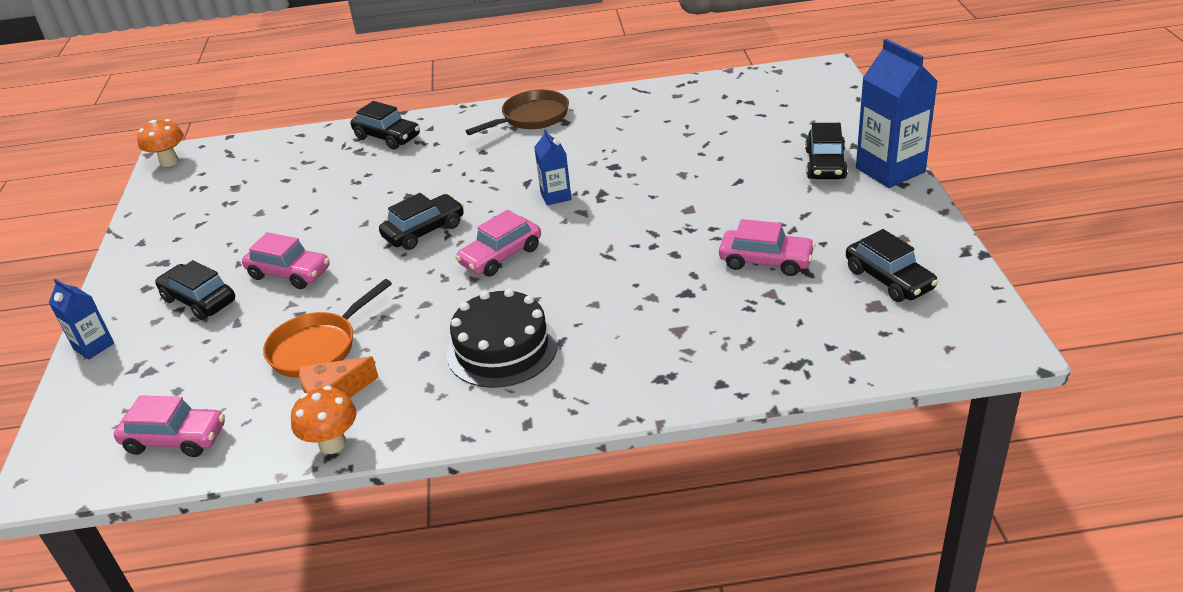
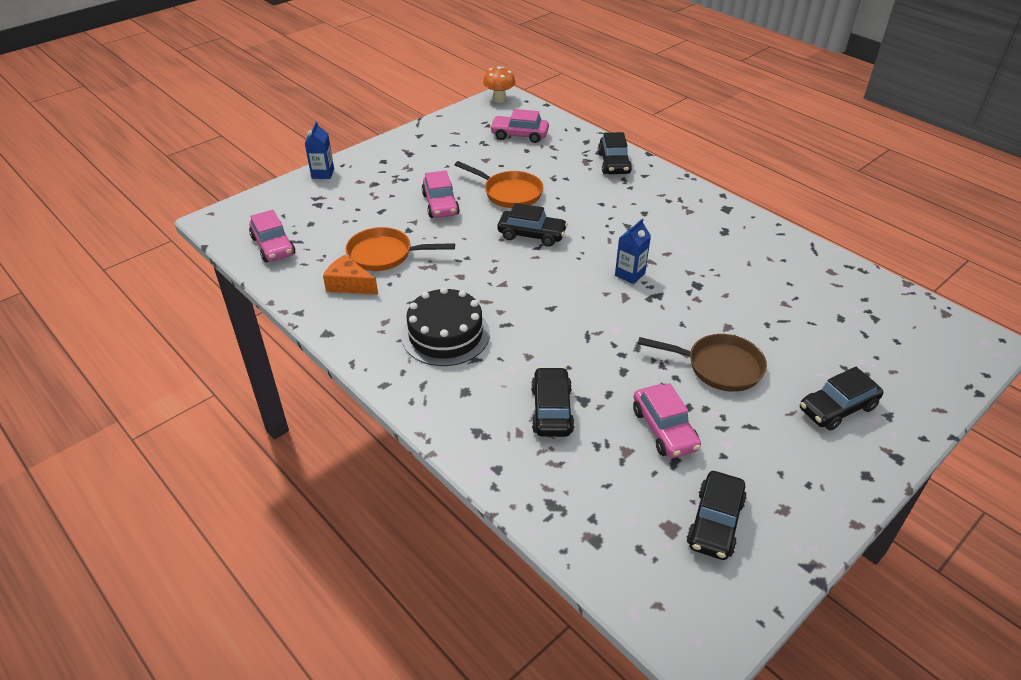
camera: 50 degrees right, 5 degrees up
black car [155,260,235,320] -> black car moved to [531,367,574,437]
orange mushroom [291,386,357,454] -> none
pink car [455,210,541,276] -> pink car moved to [490,109,549,143]
brown pan [466,90,569,135] -> brown pan moved to [638,334,767,392]
blue carton [856,39,938,188] -> none
none -> orange pan [455,161,544,208]

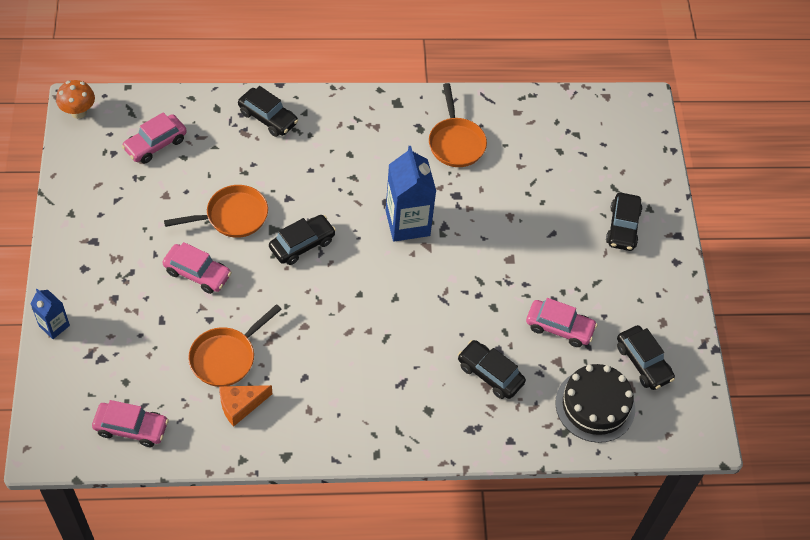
camera: 55 degrees left, 15 degrees up
black cake [402,287,490,366] -> black cake moved to [555,364,635,443]
blue carton [615,219,651,284] -> blue carton [386,146,436,242], size x1.85
brown pan [638,334,767,392] -> none
none -> orange pan [429,83,487,167]

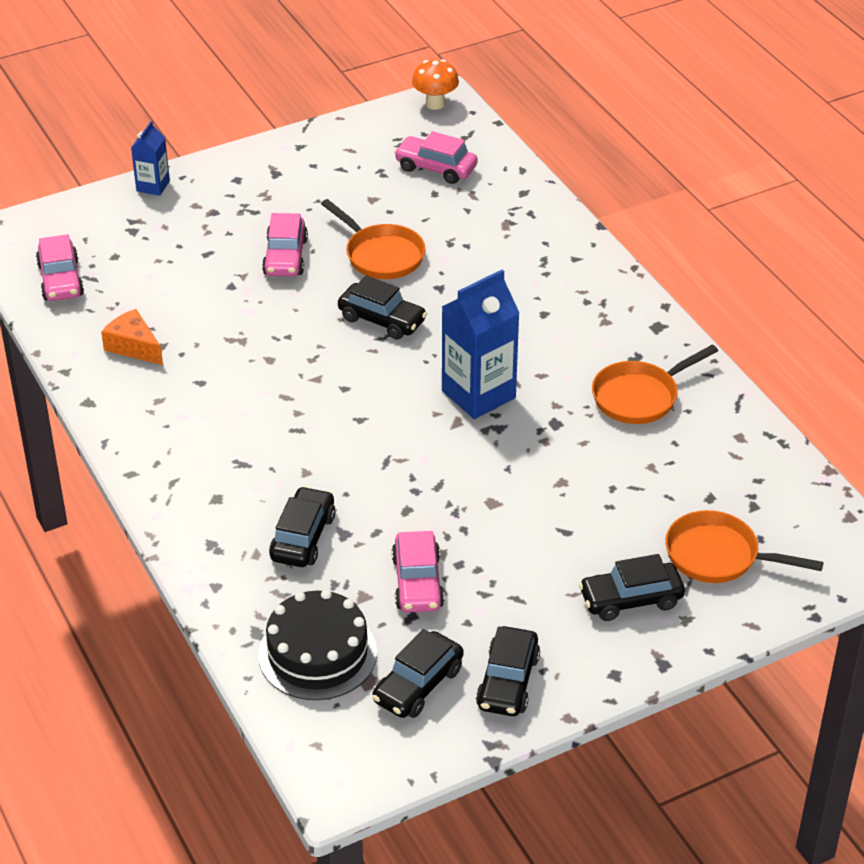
camera: 70 degrees right, 15 degrees down
orange pan [188,304,282,387] -> orange pan moved to [665,510,824,583]
black car [238,86,298,137] -> black car moved to [476,626,540,716]

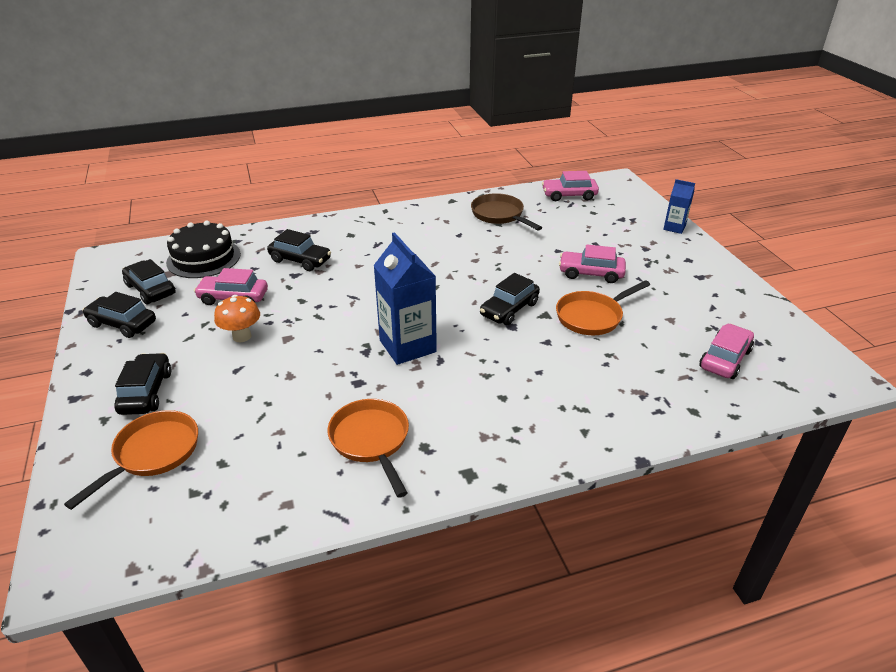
camera: 100 degrees right, 5 degrees down
orange cheese [101,309,163,365] -> brown pan [471,193,542,230]
orange mushroom [412,59,459,110] -> orange mushroom moved to [214,295,260,342]

